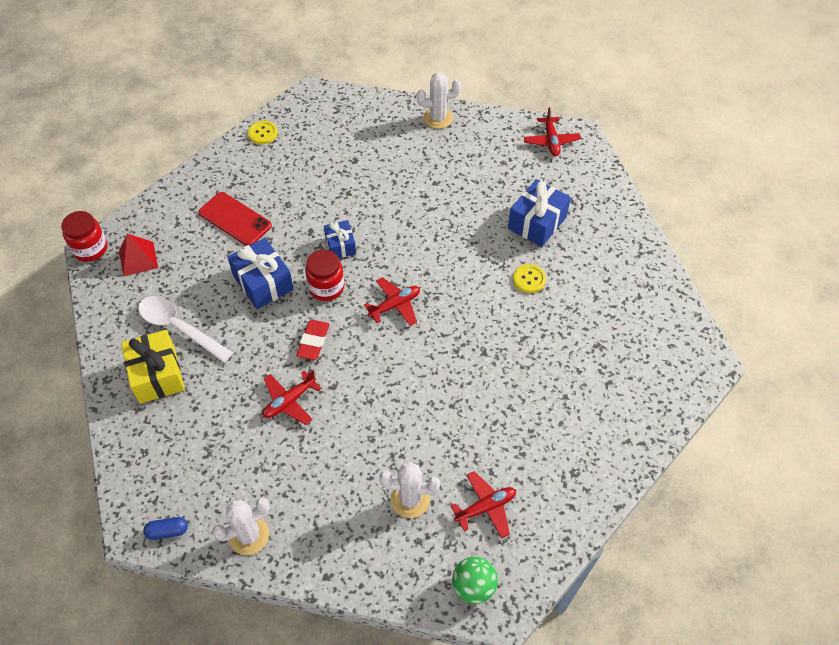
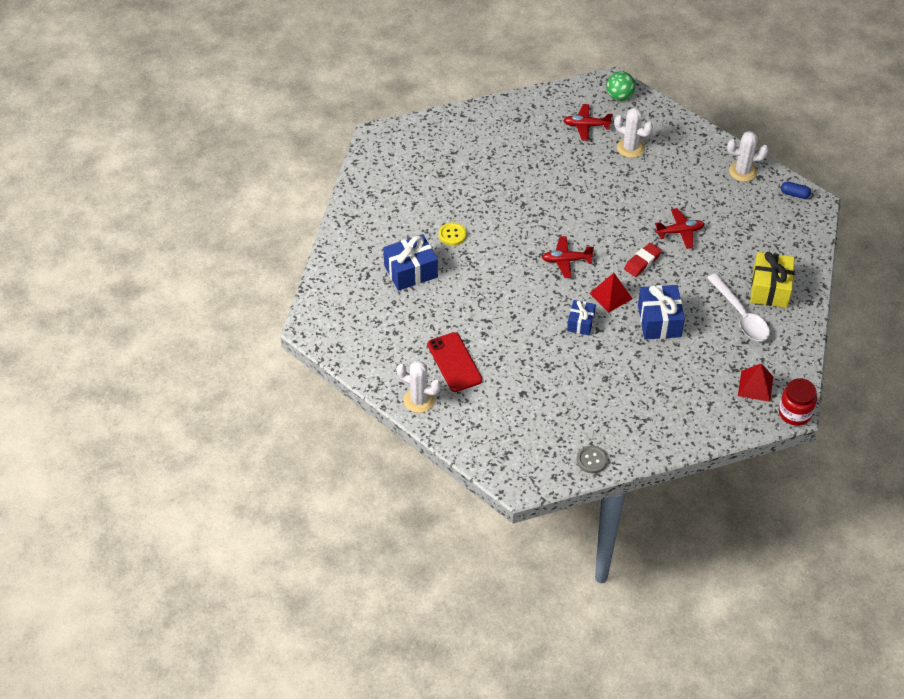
camera: 150 degrees left, 5 degrees down
red phone [199,192,272,246] -> red phone moved to [428,332,482,392]
yellow button [248,121,278,144] -> grey button [577,446,608,473]
red jar [305,249,344,301] -> red pyramid [589,273,633,313]
red plane [524,107,581,156] -> none

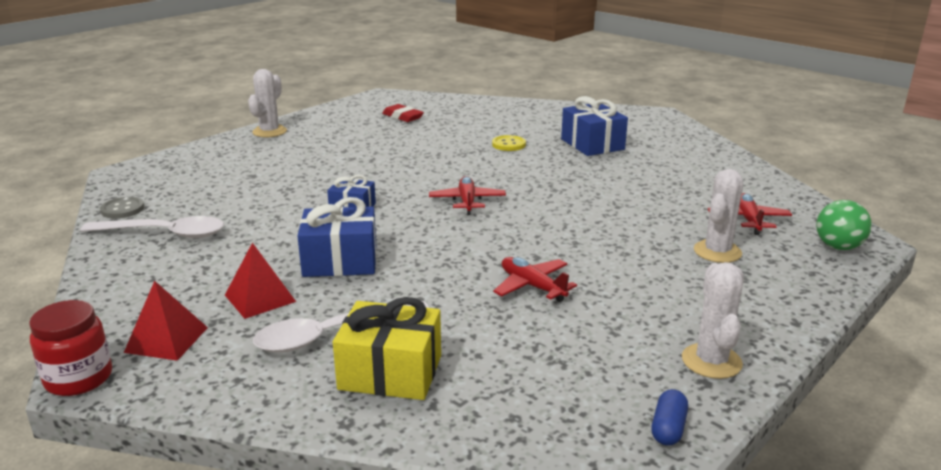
camera: 90 degrees right, 25 degrees down
blue gift [383,234,438,291] -> blue gift moved to [561,96,628,156]
red phone [428,332,482,392] -> none
red pyramid [589,273,633,313] -> red pyramid moved to [225,243,296,319]
red eraser [624,243,662,277] -> red eraser moved to [382,104,424,122]
red plane [655,208,705,249] -> red plane turned 150 degrees clockwise [493,257,577,302]
none -> white spoon [80,216,224,238]

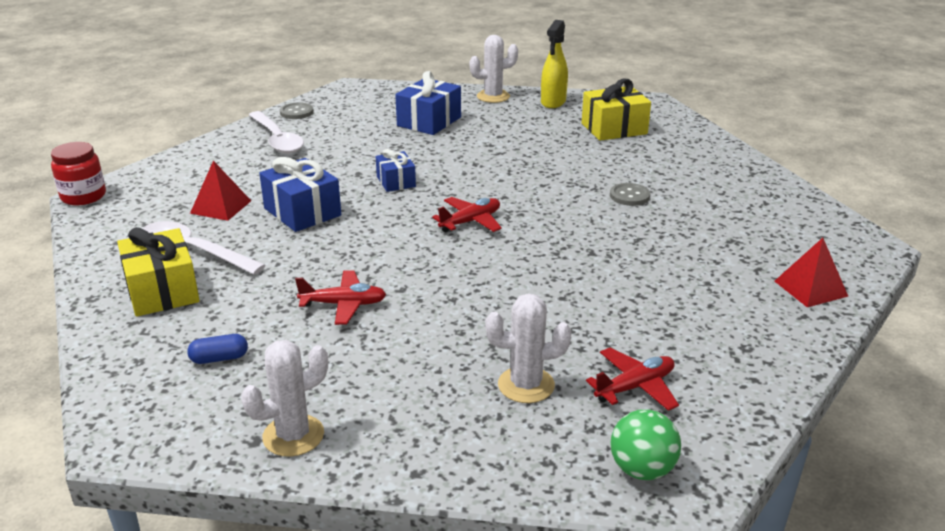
camera: 55 degrees right, 5 degrees up
red pyramid [124,281,208,361] -> red pyramid moved to [774,238,848,307]
red eraser [382,104,424,122] -> yellow gift [582,78,651,141]
yellow button [492,135,526,151] -> grey button [610,183,650,206]
red plane [493,257,577,302] -> red plane turned 75 degrees clockwise [295,270,386,325]
blue gift [561,96,628,156] -> blue gift moved to [395,71,461,135]
blue capsule [651,389,688,446] -> blue capsule moved to [187,334,248,364]
none -> yellow spray bottle [541,20,568,108]

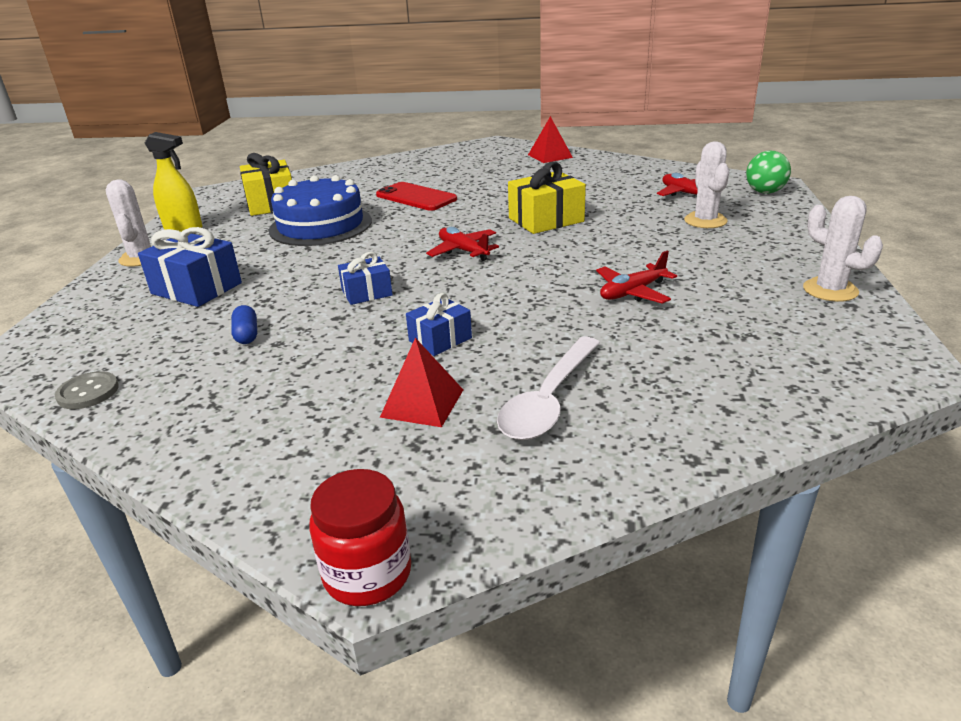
camera: 90 degrees left, 0 degrees up
yellow gift [117,227,200,317] -> yellow gift moved to [508,162,586,234]
blue capsule [187,334,248,364] -> blue capsule moved to [231,305,257,344]
white spoon [249,111,304,153] -> none
blue gift [259,157,341,232] -> blue gift [406,293,472,356], size x0.61
red plane [295,270,386,325] -> red plane turned 120 degrees counterclockwise [596,251,677,304]
grey button [610,183,650,206] -> red phone [376,182,457,211]
none -> blue cake [269,175,372,246]

